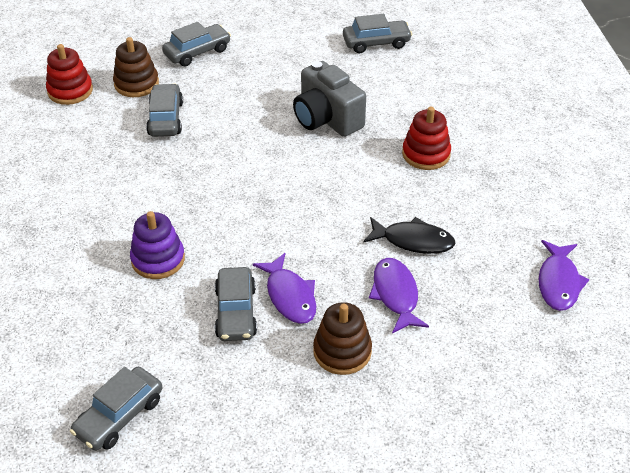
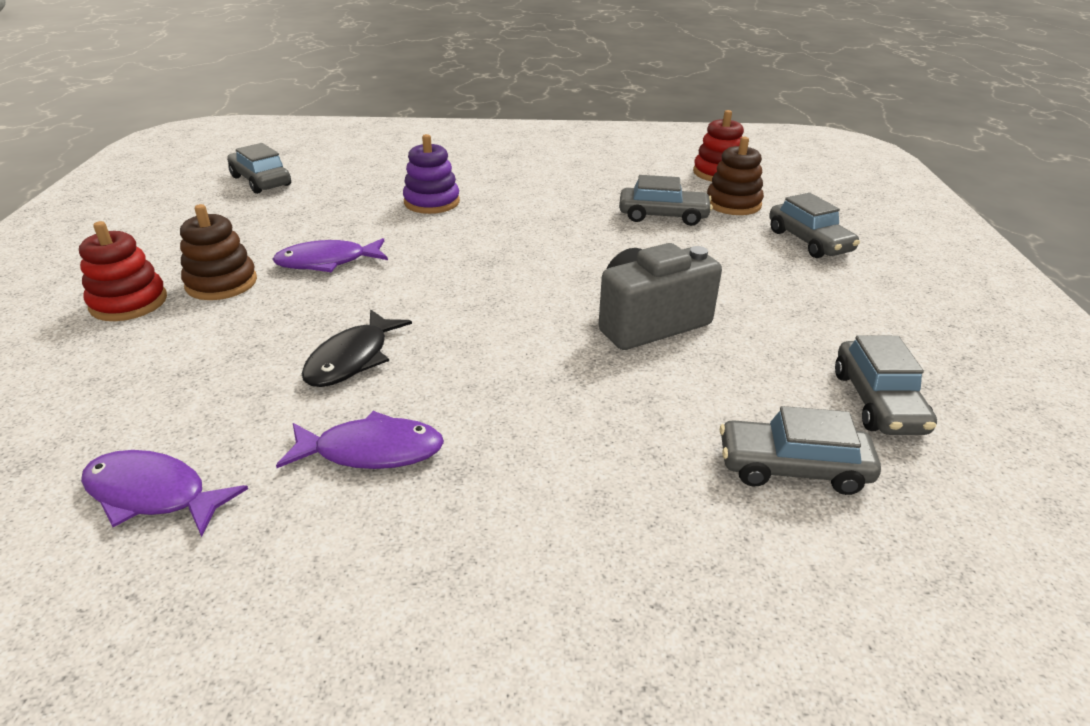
camera: 100 degrees right, 10 degrees down
grey car [215,267,257,341] -> grey car moved to [720,406,881,495]
purple fish [369,258,429,334] -> purple fish moved to [276,411,444,469]
red stacking toy [402,107,451,170] -> red stacking toy moved to [79,221,167,321]

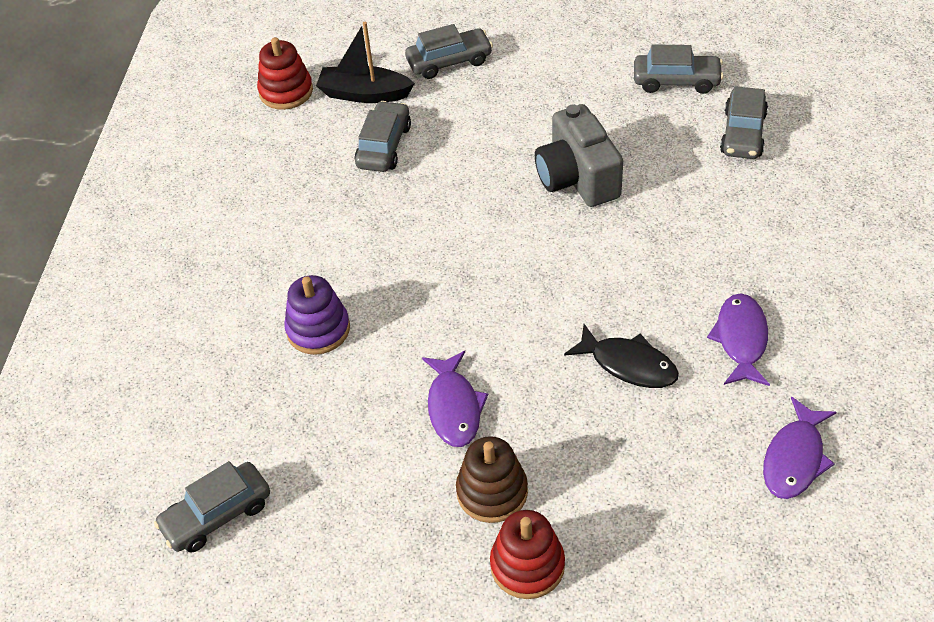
camera: 80 degrees left, 15 degrees up
brown stacking toy [707,137,764,215] -> black boat [316,22,415,103]

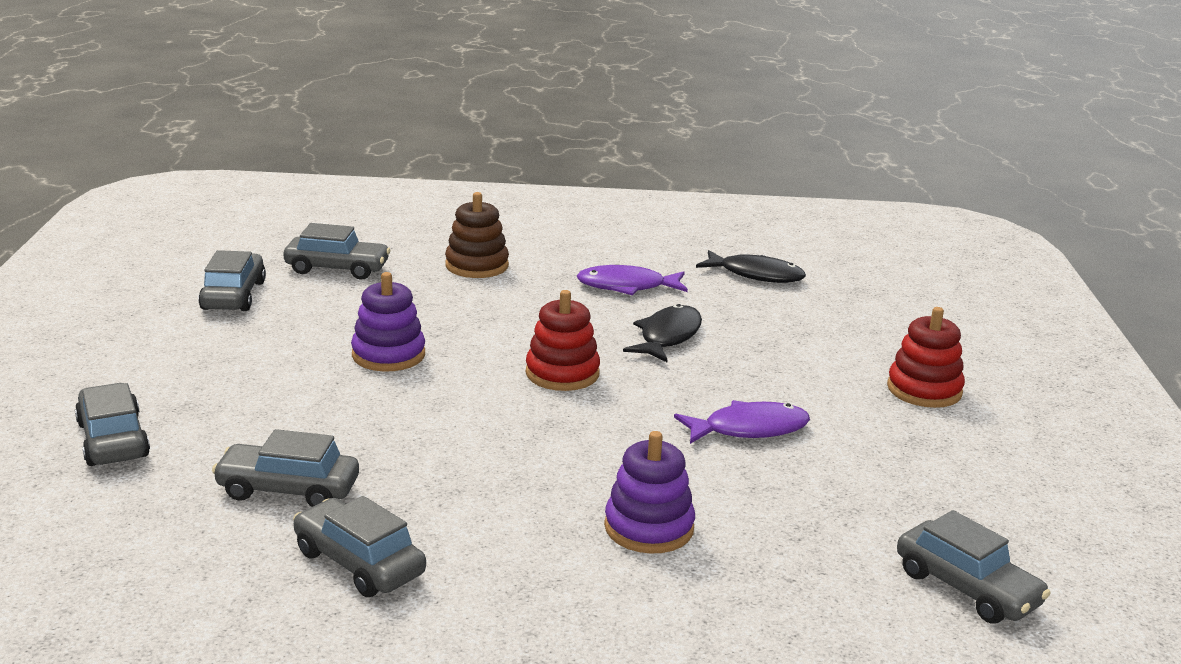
camera: 100 degrees left, 25 degrees down
red stacking toy [257,37,313,110] -> red stacking toy moved to [526,290,600,391]
black boat [316,22,415,103] -> none
brown stacking toy [456,436,528,523] -> brown stacking toy moved to [445,192,509,278]
grey camera [535,104,623,207] -> purple stacking toy [351,272,425,371]
purple fish [763,397,836,499] -> black fish [696,250,806,283]
none -> grey car [293,496,426,597]

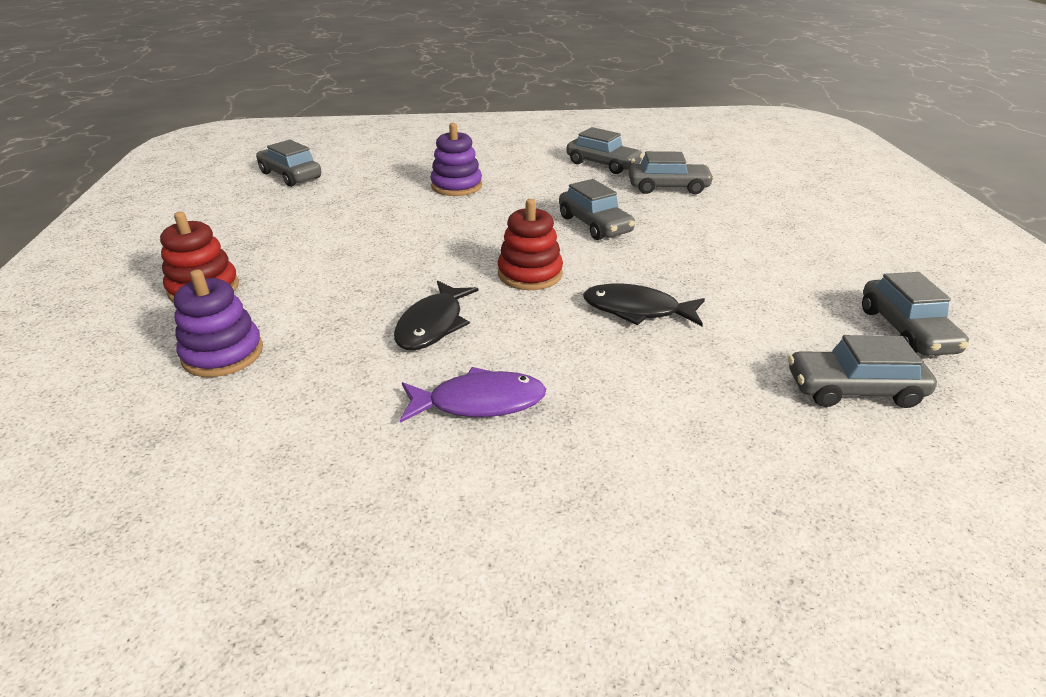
camera: 175 degrees right, 10 degrees up
grey car [75,383,150,466] -> grey car moved to [559,179,635,240]
purple stacking toy [351,272,425,371] -> purple stacking toy moved to [174,269,263,377]
brown stacking toy [445,192,509,278] -> none
purple fish [674,400,810,444] -> none
black fish [696,250,806,283] -> black fish moved to [583,283,705,326]

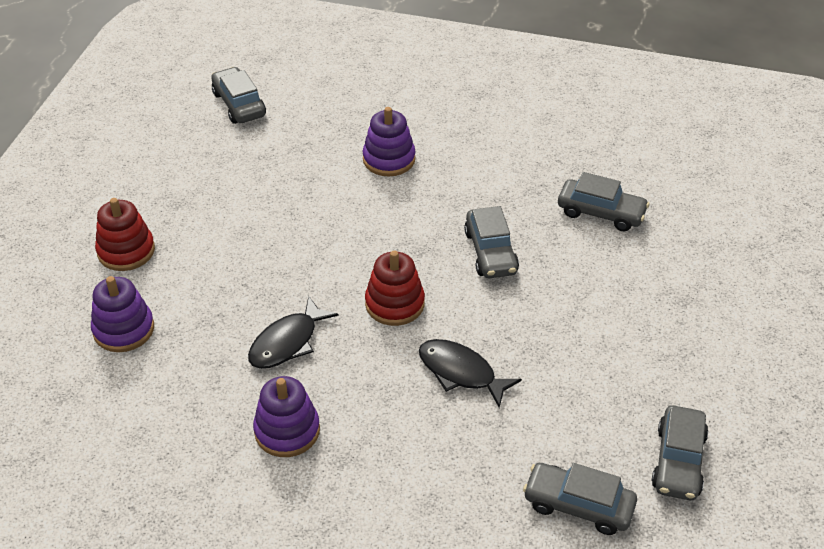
camera: 20 degrees right, 10 degrees up
purple fish [400,367,546,423] -> purple stacking toy [253,376,320,457]
grey car [566,127,644,174] -> none

